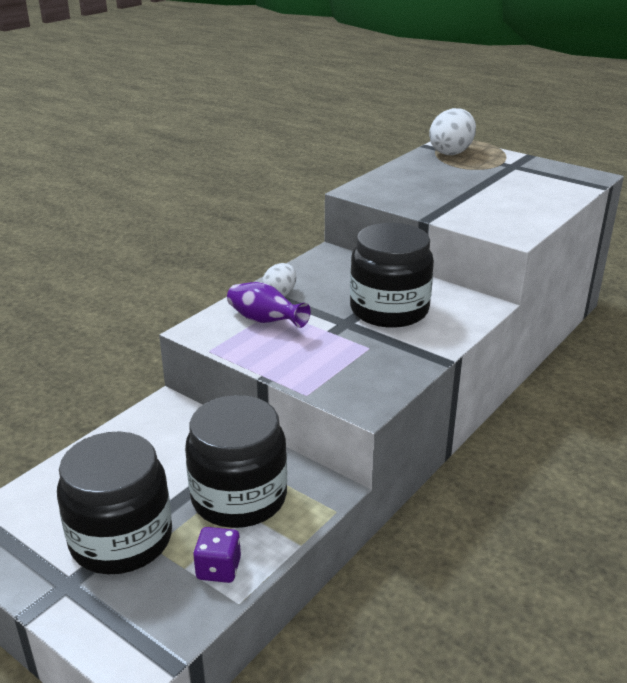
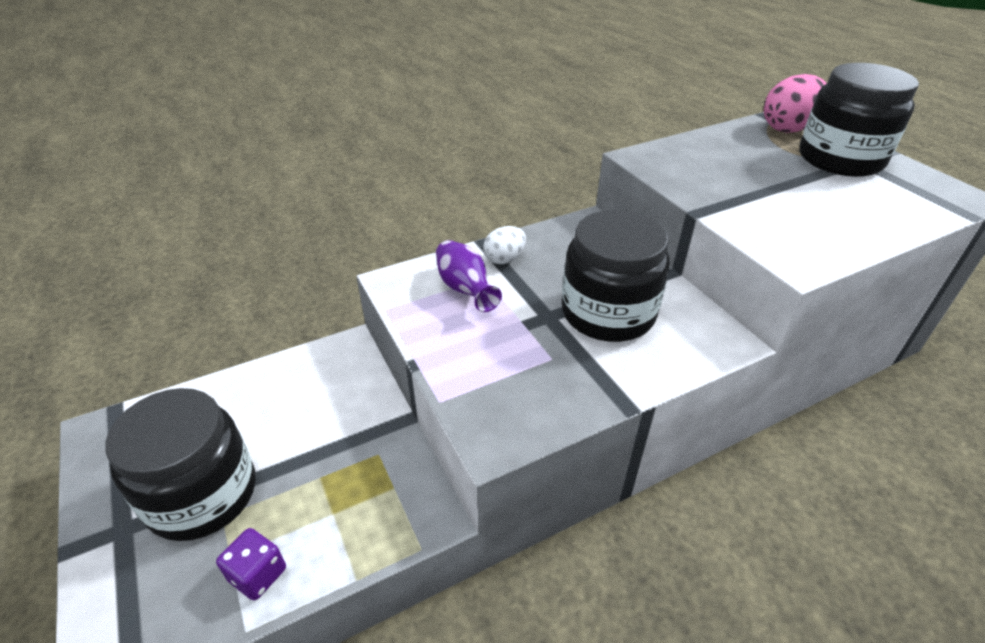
camera: 25 degrees right, 10 degrees up
black jar [185,395,287,528] -> black jar moved to [799,63,919,177]
white egg [429,108,476,155] -> pink egg [764,74,827,133]

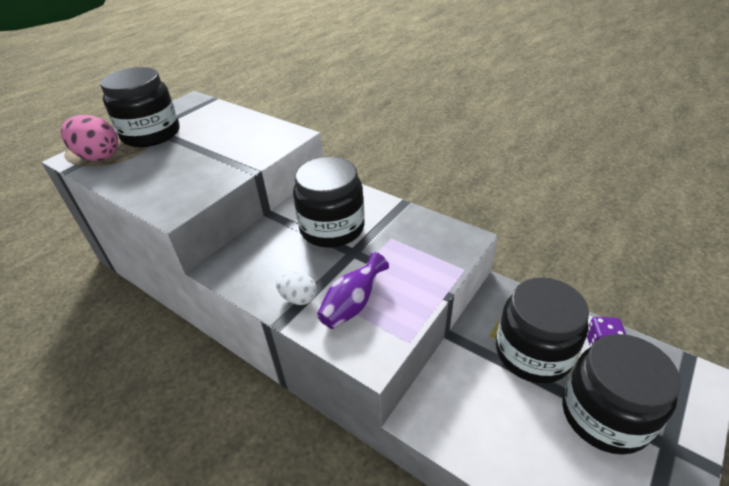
camera: 115 degrees left, 0 degrees up
none -> black jar [496,277,589,383]

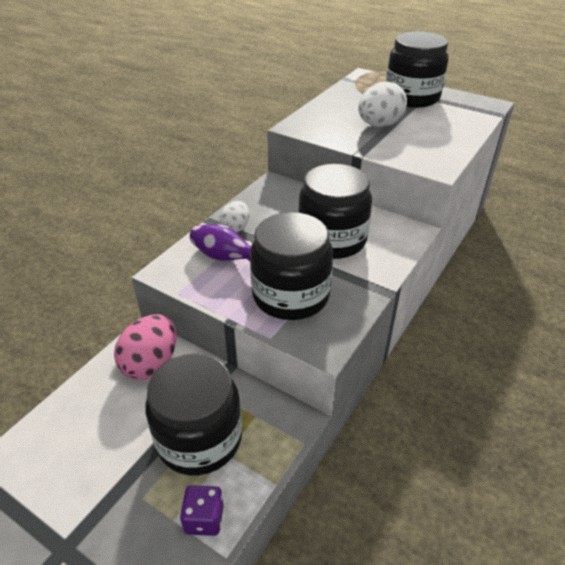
camera: 85 degrees right, 0 degrees up
pink egg [61,115,118,161] -> pink egg moved to [114,314,176,380]
black jar [562,334,681,455] -> black jar moved to [250,212,333,320]
none -> white egg [358,81,407,127]

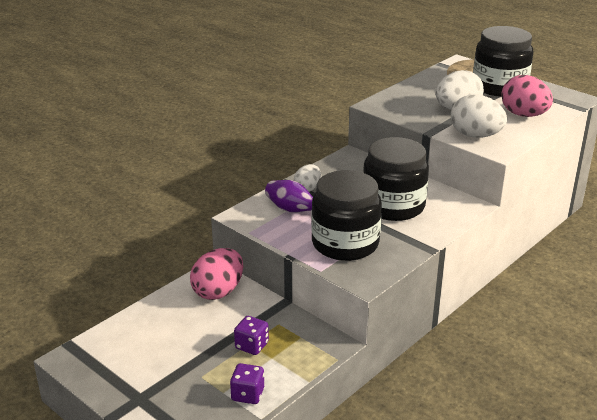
camera: 10 degrees right, 10 degrees down
black jar [145,353,242,475] -> purple dice [234,316,269,355]
none -> white egg [451,94,507,138]
none -> pink egg [501,75,553,117]

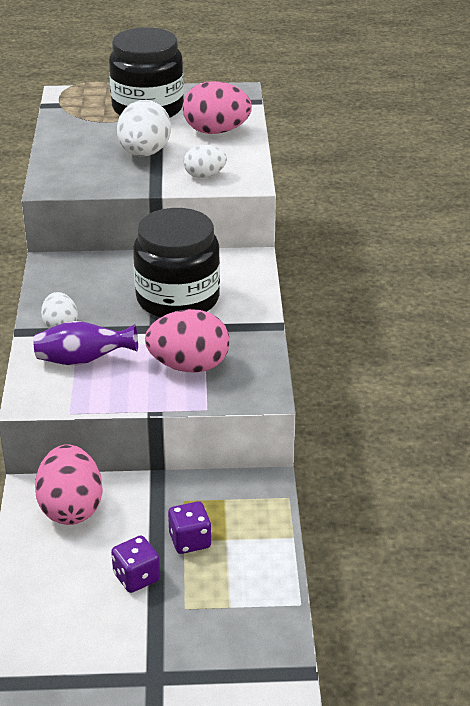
camera: 45 degrees left, 5 degrees up
purple dice [230,363,264,404] -> purple dice moved to [111,536,160,593]
black jar [311,170,382,261] -> pink egg [145,309,230,373]
white egg [451,94,507,138] -> white egg [184,145,227,178], size x0.60

